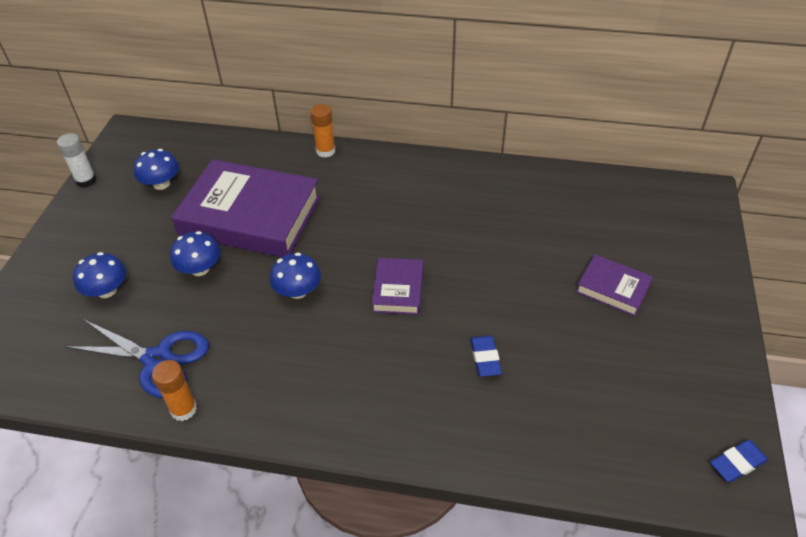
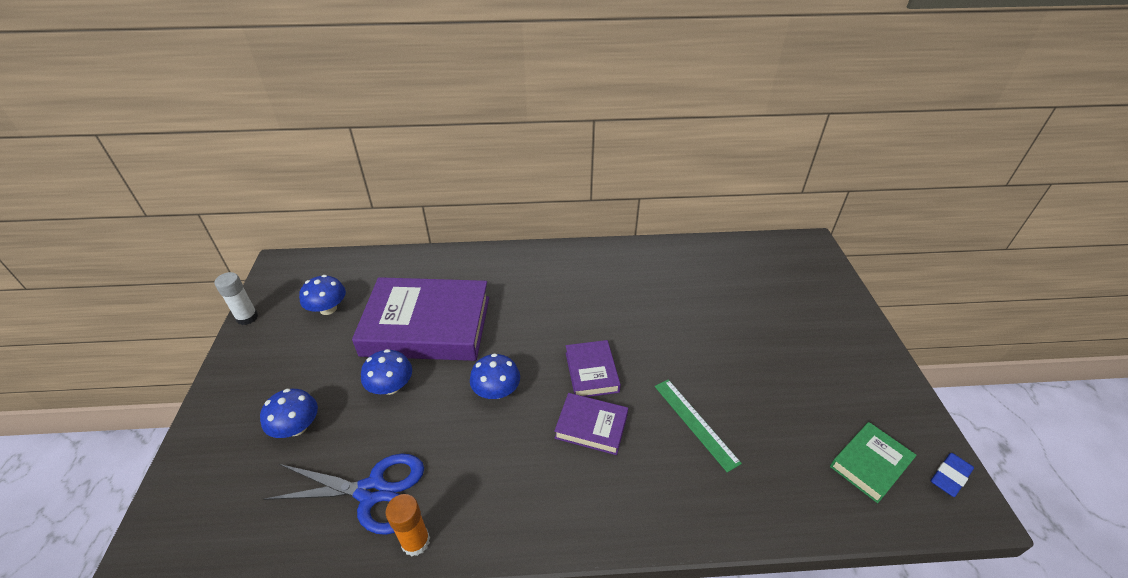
camera: 15 degrees left, 5 degrees down
orange glue stick [310,104,336,158] -> none
blue eraser [470,335,502,377] -> green ruler [655,379,742,472]
purple book [576,255,653,316] -> purple book moved to [554,393,628,455]
none -> green book [830,422,917,503]

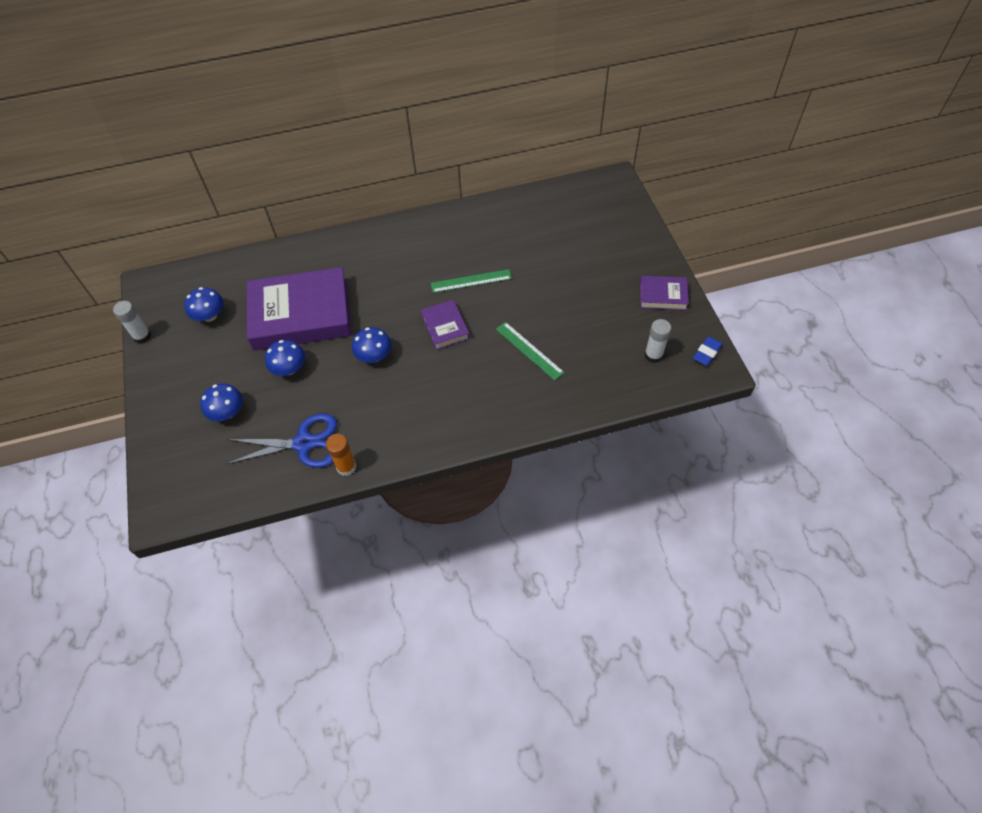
camera: 10 degrees left, 15 degrees up
purple book [554,393,628,455] -> purple book moved to [640,276,689,310]
green book [830,422,917,503] -> white glue stick [644,319,671,363]
none -> green ruler [431,269,512,293]

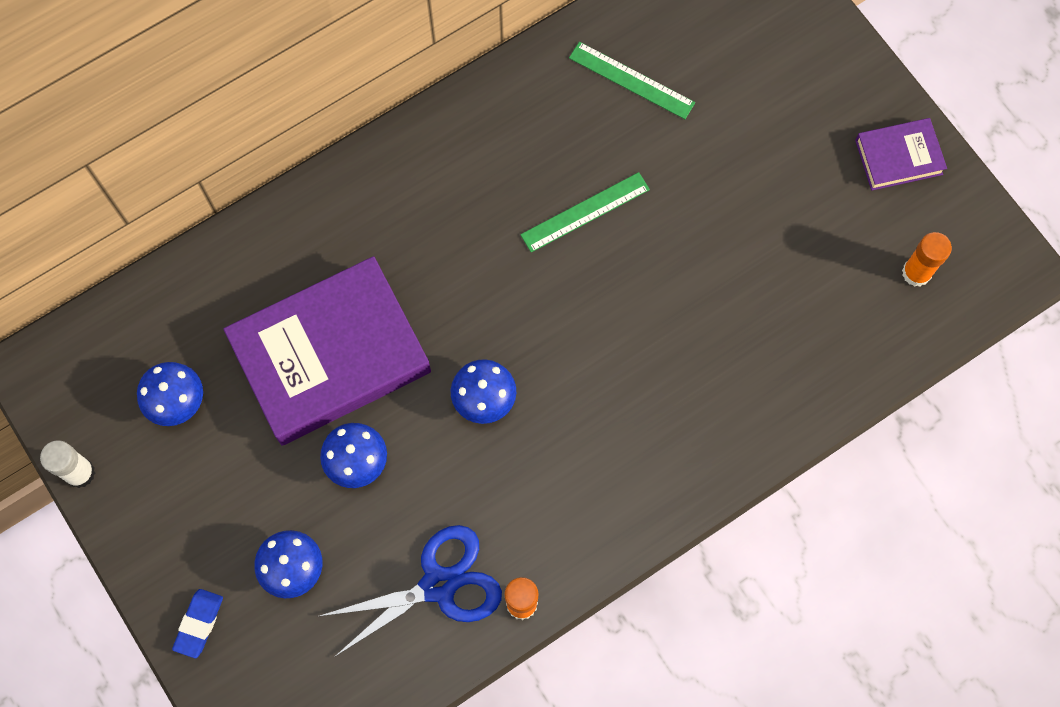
camera: 20 degrees left, 15 degrees up
purple book [421,300,470,350] -> none
green ruler [496,322,565,381] -> green ruler moved to [569,42,695,119]
white glue stick [644,319,671,363] -> orange glue stick [902,232,952,287]
blue eraser [693,336,723,366] -> blue eraser moved to [172,589,223,658]

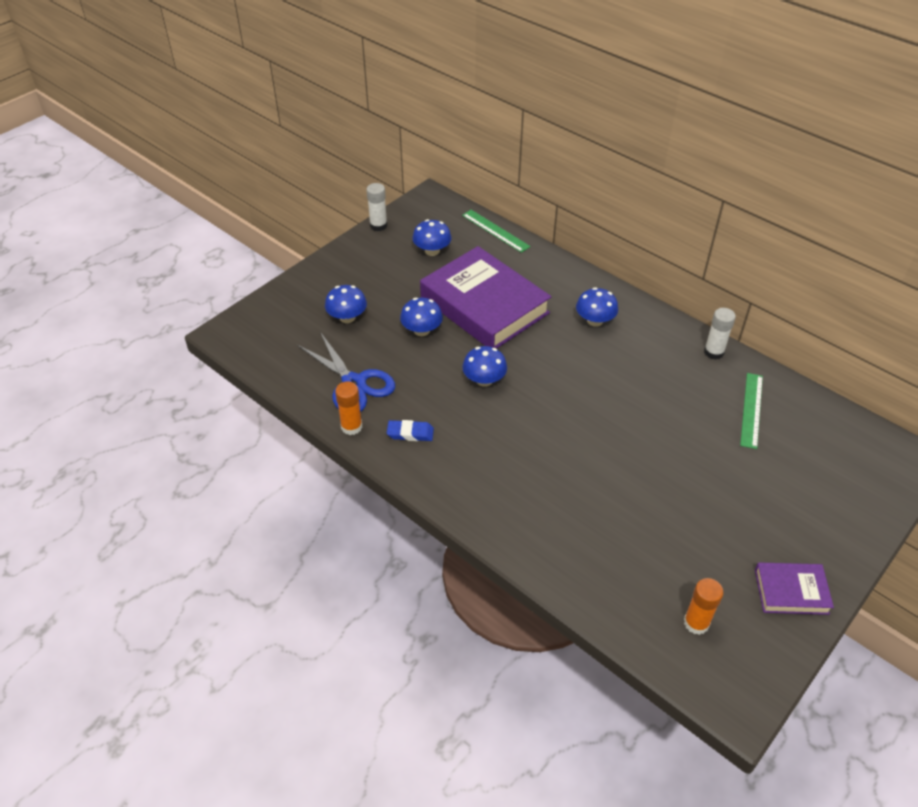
camera: 75 degrees right, 25 degrees down
blue eraser [172,589,223,658] -> blue eraser moved to [387,420,434,441]
green ruler [520,172,650,252] -> green ruler moved to [462,210,531,253]
purple book [855,118,947,191] -> purple book turned 60 degrees counterclockwise [755,562,834,615]
none -> blue mushroom [576,287,618,327]
none -> white glue stick [704,308,736,360]

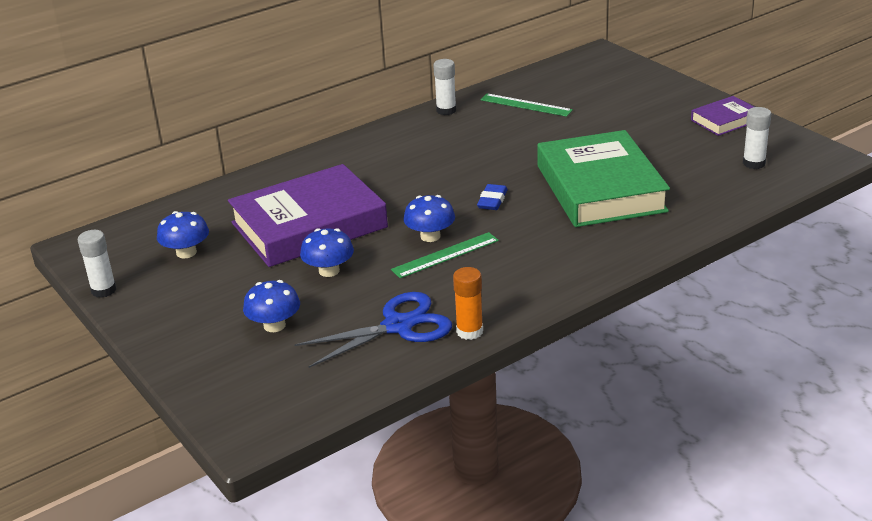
camera: 75 degrees left, 15 degrees down
blue eraser [387,420,434,441] -> blue eraser moved to [477,184,508,210]
green ruler [462,210,531,253] -> green ruler moved to [391,232,499,278]
blue mushroom [576,287,618,327] -> none
orange glue stick [684,578,724,635] -> white glue stick [743,107,771,169]
purple book [755,562,834,615] -> purple book turned 45 degrees clockwise [691,96,754,136]
none -> green book [537,130,670,227]

